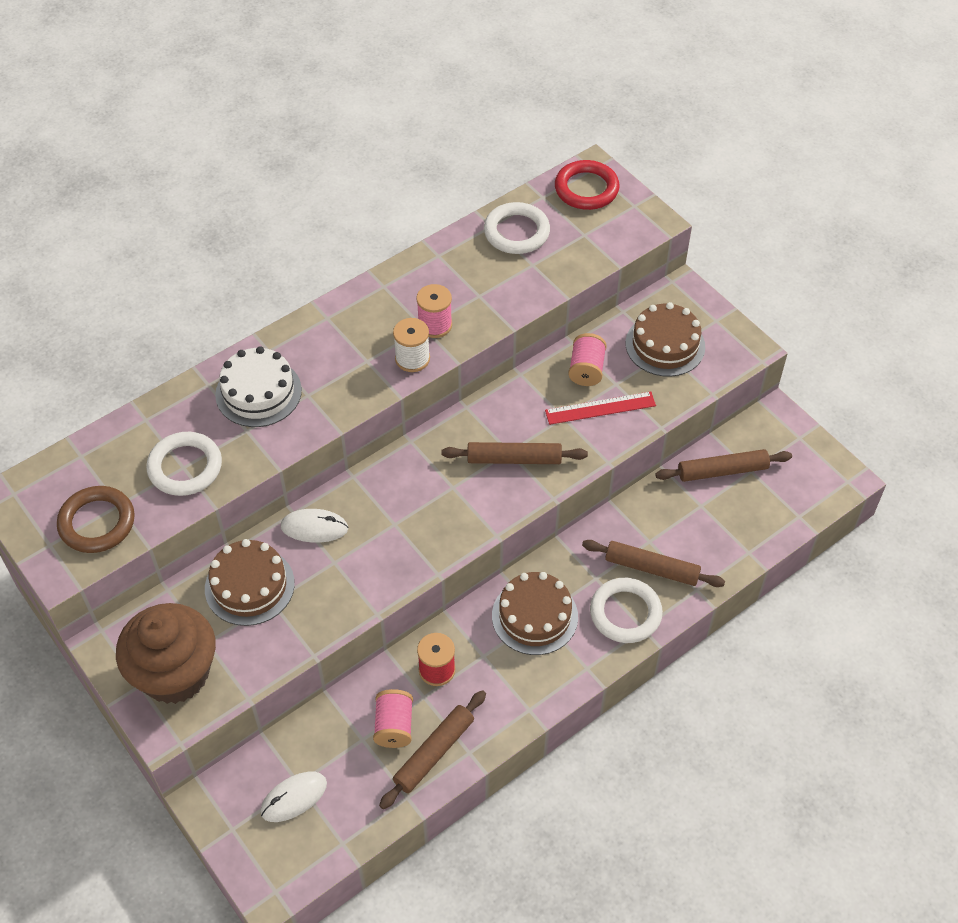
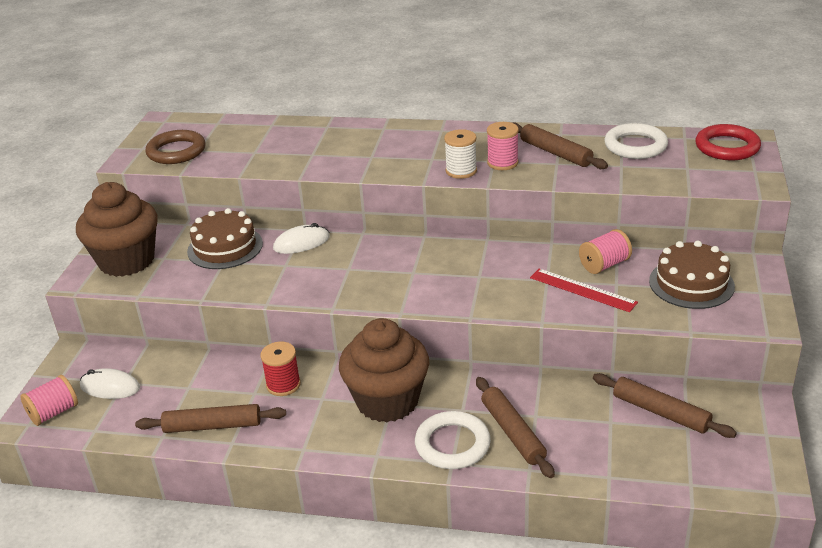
camera: 50 degrees right, 20 degrees down
white ring [146,432,222,496] -> none
white cake [215,346,302,427] -> none
white mouse [280,509,348,543] -> white mouse turned 75 degrees counterclockwise [273,223,330,254]
pink spool [373,689,413,748] -> pink spool moved to [20,375,78,426]
brown rolling pin [441,442,588,464] -> brown rolling pin moved to [514,122,608,169]
brown cake [492,572,578,655] -> brown cupcake [339,318,429,422]

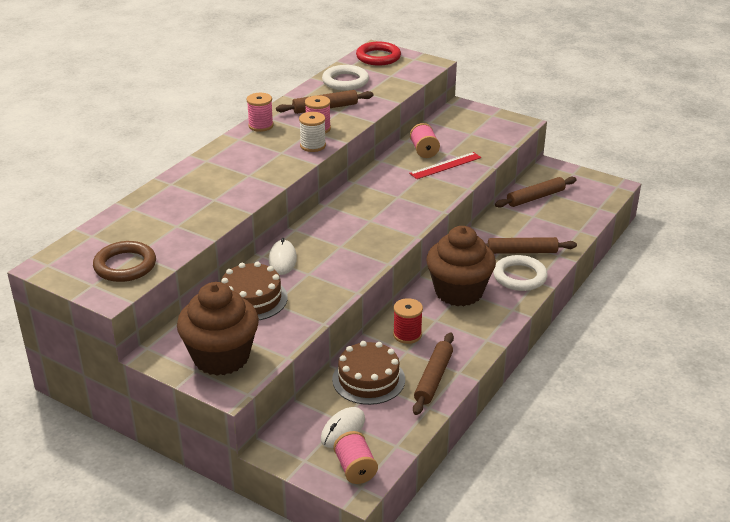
camera: 70 degrees left, 0 degrees up
brown cake [649,241,735,309] -> brown cake moved to [332,341,405,405]
none -> pink spool [247,93,274,132]

